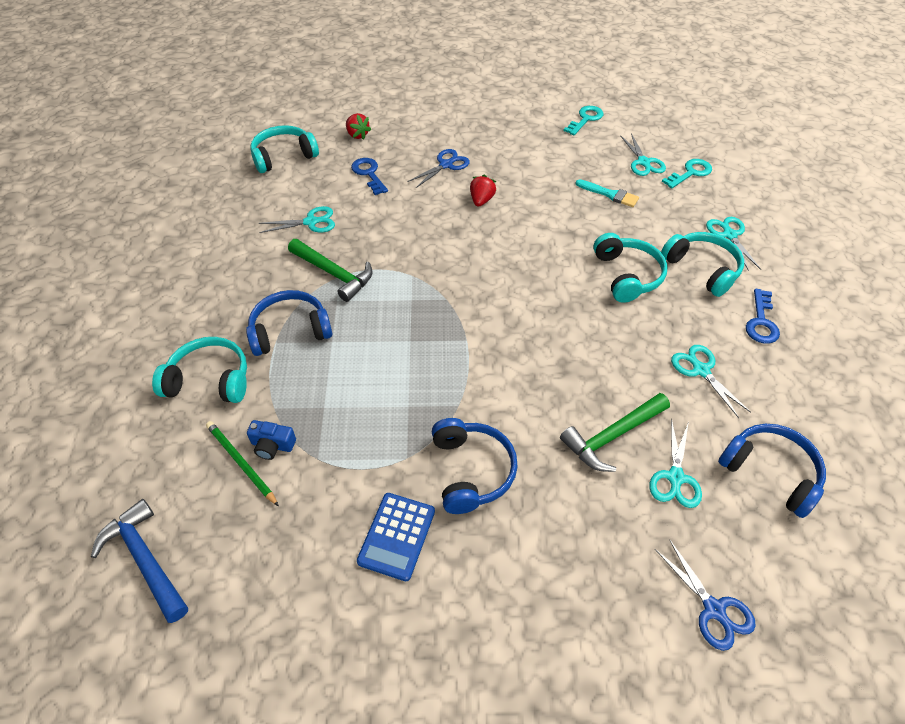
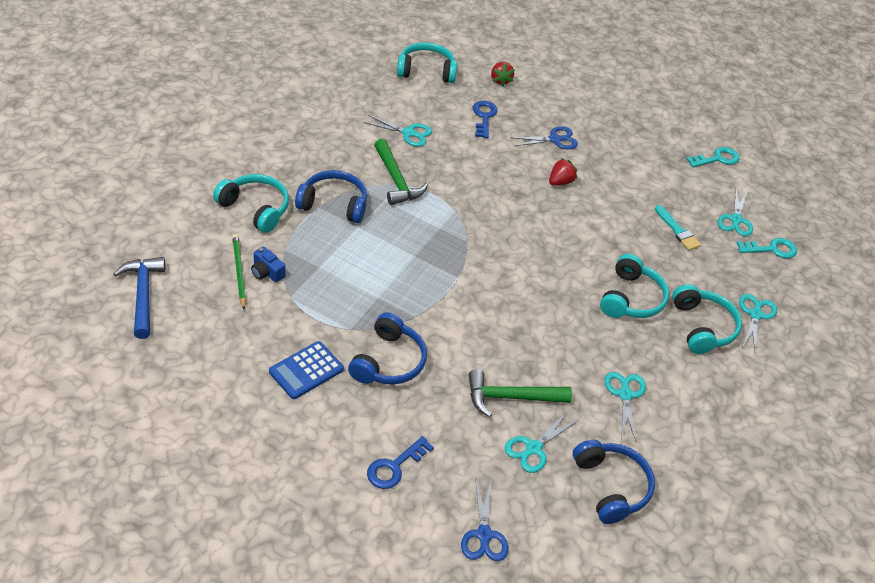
camera: 25 degrees right, 5 degrees down
blue key [746,289,780,344] -> blue key moved to [367,436,434,489]

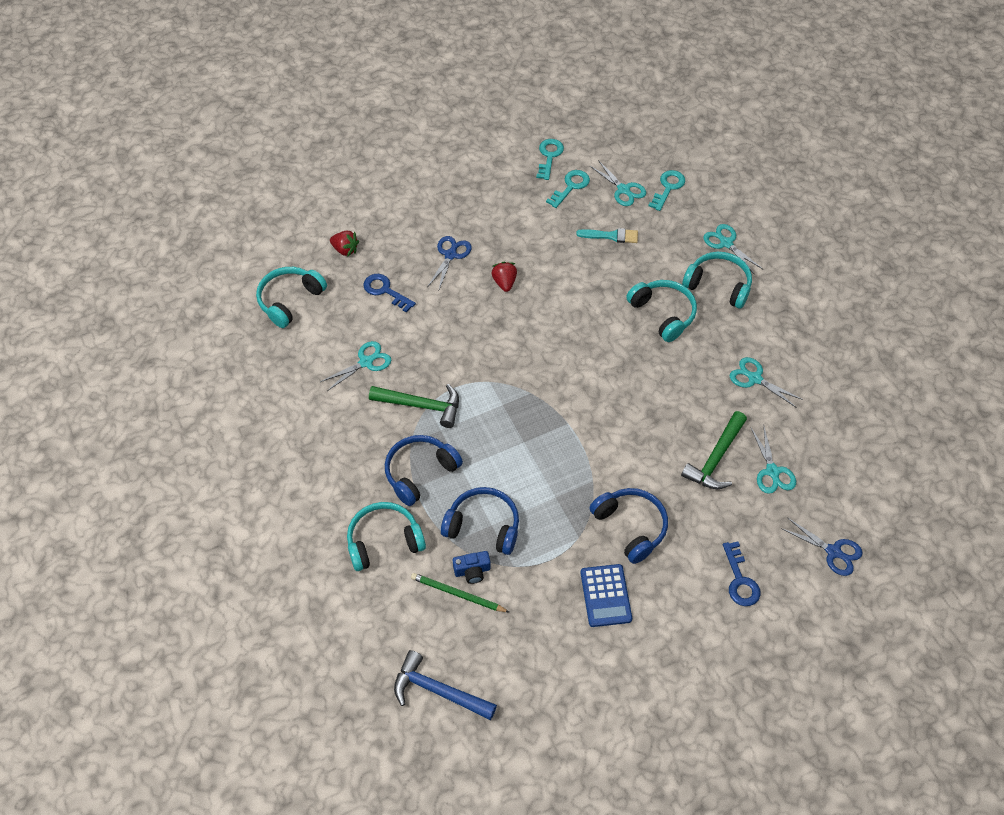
camera: 50 degrees left, 10 degrees up
blue headphones [573,440,655,524] -> blue headphones moved to [441,487,519,555]
none -> turquoise key [546,170,590,208]

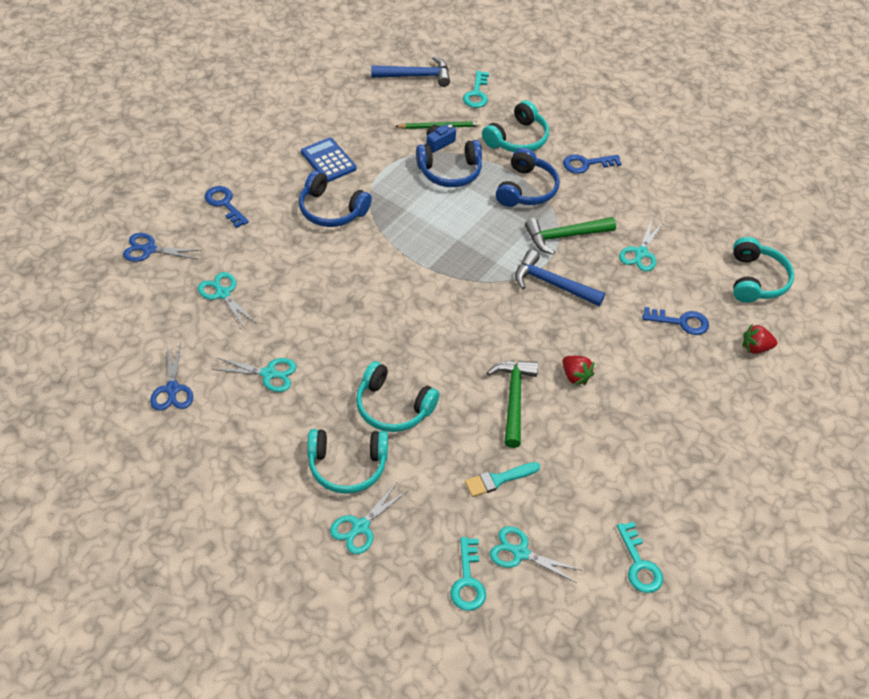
camera: 150 degrees right, 5 degrees down
blue scissors [428,236,472,289] -> blue scissors moved to [150,343,193,411]
turquoise key [546,170,590,208] -> turquoise key moved to [463,71,489,108]
green hammer [681,411,747,489] -> green hammer moved to [487,361,538,448]
turquoise scissors [704,224,763,275] -> turquoise scissors turned 105 degrees clockwise [330,482,408,554]
none -> blue hammer [515,250,605,306]
none -> blue key [563,154,622,174]

